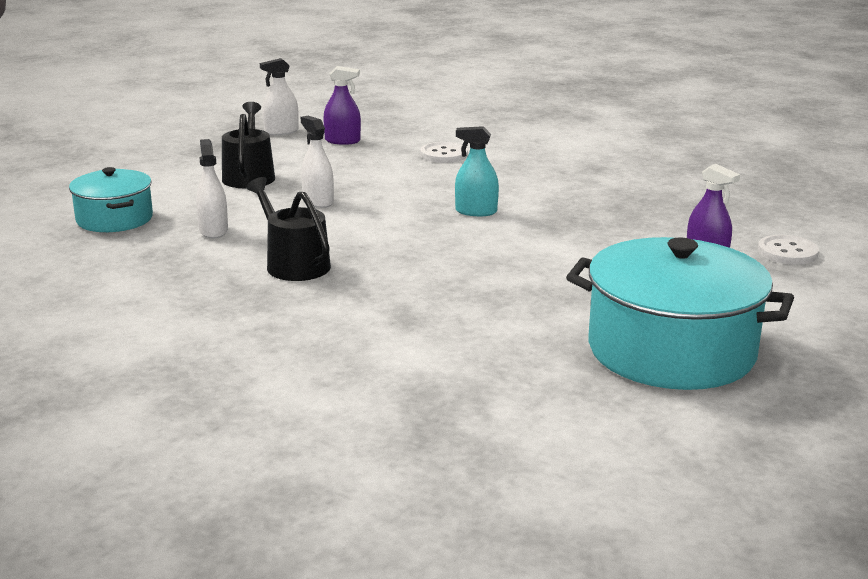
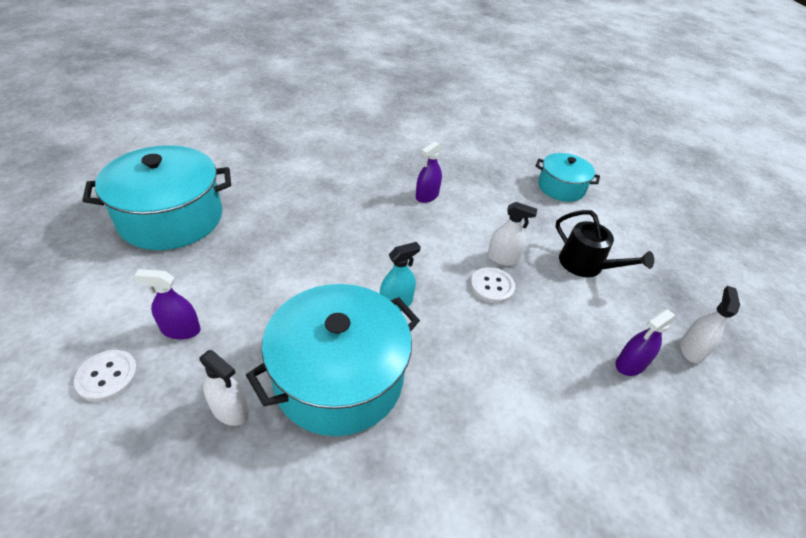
camera: 135 degrees right, 20 degrees up
white spray bottle [196,139,228,238] -> white spray bottle moved to [199,350,249,426]
black watering can [246,177,331,281] -> purple spray bottle [416,141,443,203]
white button [420,142,468,163] -> white button moved to [470,267,515,303]
none -> turquoise pot [246,284,420,436]

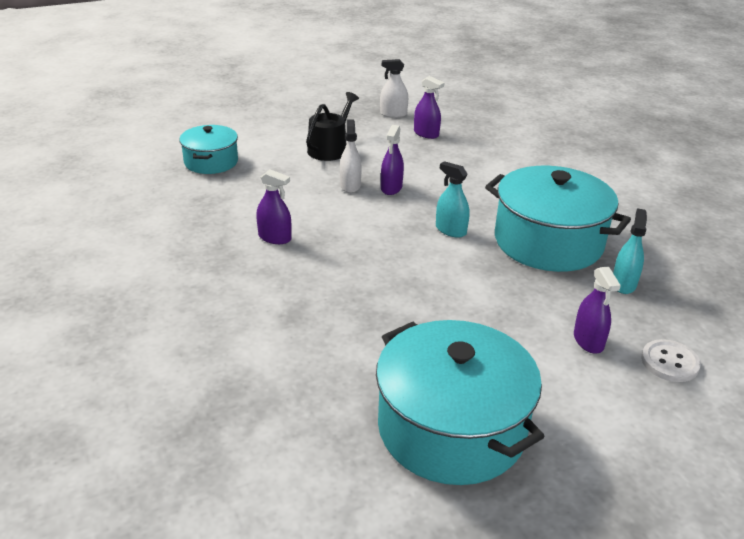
camera: 105 degrees left, 10 degrees down
white spray bottle [199,350,249,426] -> turquoise spray bottle [613,208,647,294]
white button [470,267,515,303] -> purple spray bottle [381,125,404,195]

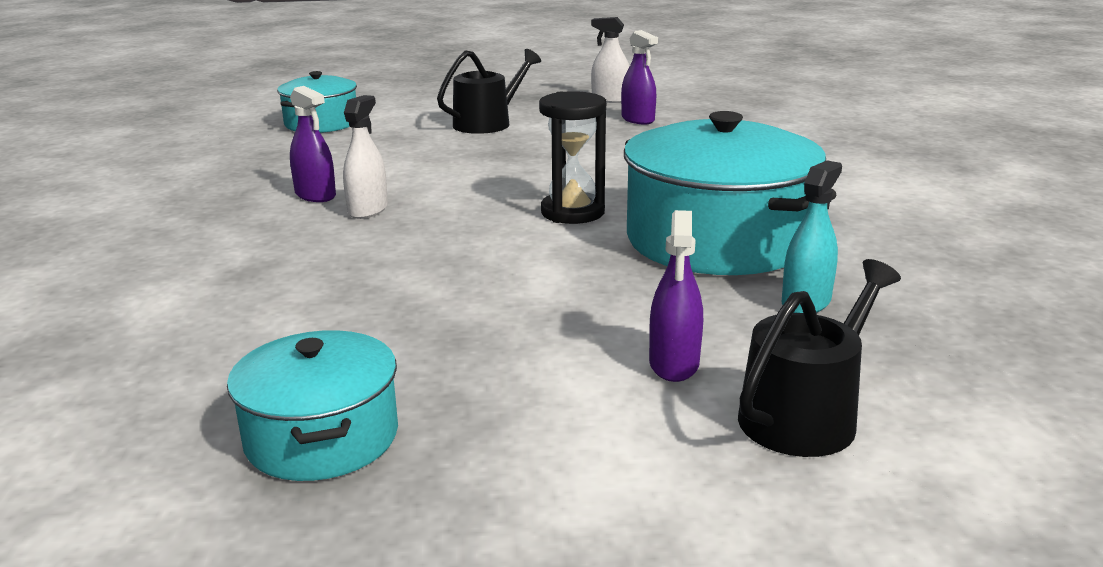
camera: 20 degrees right, 10 degrees down
white spray bottle [340,120,362,193] -> white spray bottle moved to [343,95,388,219]
turquoise pot [376,320,545,485] -> turquoise pot [227,330,398,481], size x0.57
purple spray bottle [381,125,404,195] -> none
turquoise spray bottle [436,161,470,238] -> black hourglass [539,91,606,224]
white button [641,339,701,382] -> black watering can [738,259,901,457]

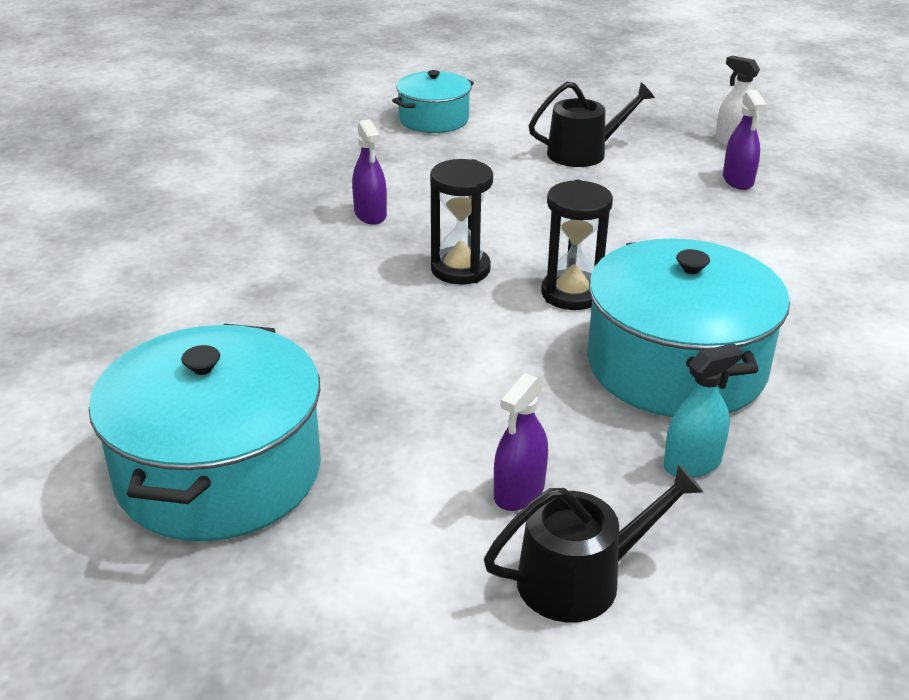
camera: 25 degrees right, 10 degrees up
turquoise pot [227,330,398,481] -> turquoise pot [89,324,321,541], size x1.76
white spray bottle [343,95,388,219] -> none
none -> black hourglass [430,159,493,285]

